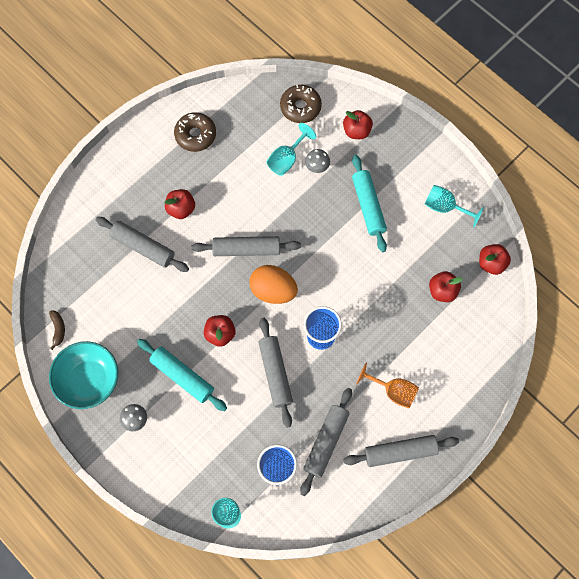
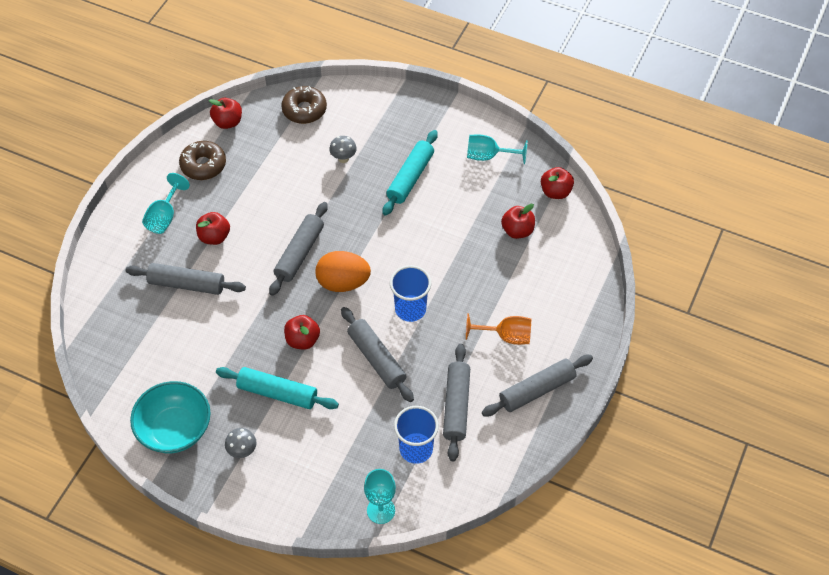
camera: 20 degrees left, 15 degrees down
brown banana [49,310,65,350] -> none
grey rolling pin [192,236,301,256] -> grey rolling pin turned 45 degrees counterclockwise [269,202,328,296]
turquoise goblet [266,123,316,176] -> turquoise goblet moved to [142,173,190,234]
red apple [343,110,373,139] -> red apple moved to [209,98,242,129]
turquoise rolling pin [352,155,387,252] -> turquoise rolling pin turned 60 degrees clockwise [383,130,438,216]

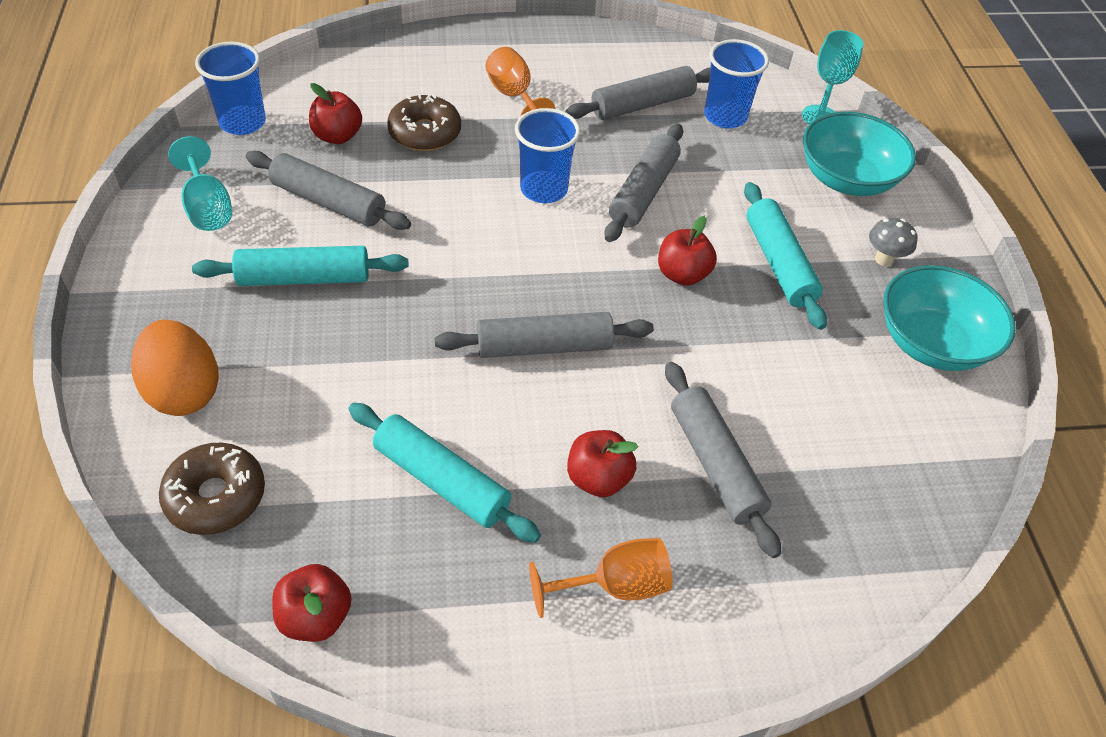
camera: 125 degrees left, 5 degrees down
turquoise goblet [142,173,190,234] -> orange goblet [529,538,673,618]
brown donut [179,141,226,180] -> brown donut moved to [387,94,461,151]
orange egg [316,251,371,292] -> orange egg moved to [131,320,219,416]
grey mushroom [329,136,357,163] -> none
grey rolling pin [482,355,593,417] -> grey rolling pin moved to [246,151,411,230]
red apple [541,167,574,199] -> blue cup [195,42,266,135]
none -> turquoise rolling pin [349,403,541,543]
none -> turquoise bowl [803,112,916,196]

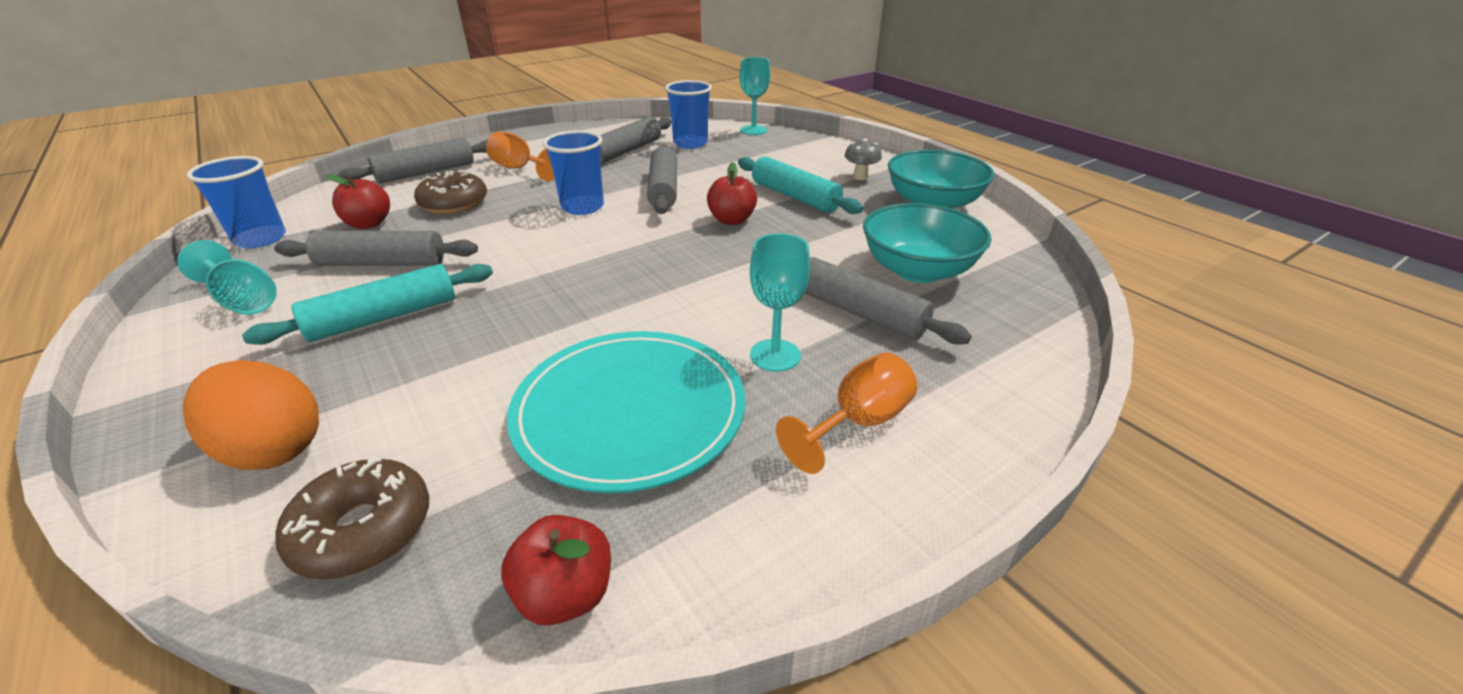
camera: 25 degrees left, 15 degrees down
turquoise rolling pin [349,403,541,543] -> turquoise plate [507,331,745,493]
grey rolling pin [435,312,654,358] -> grey rolling pin moved to [337,138,487,184]
red apple [567,430,638,497] -> turquoise goblet [750,233,810,372]
turquoise bowl [803,112,916,196] -> turquoise bowl moved to [863,203,991,283]

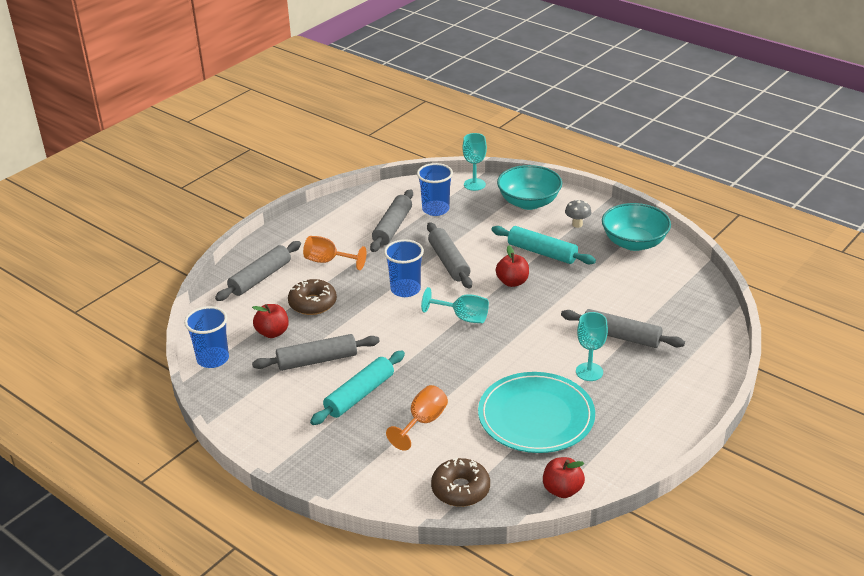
camera: 15 degrees left, 0 degrees up
turquoise goblet [177,240,277,315] -> turquoise goblet moved to [421,287,489,323]
orange egg [183,360,319,470] -> none
orange goblet [776,352,917,474] -> orange goblet moved to [386,385,448,451]
turquoise bowl [863,203,991,283] -> turquoise bowl moved to [497,165,562,210]

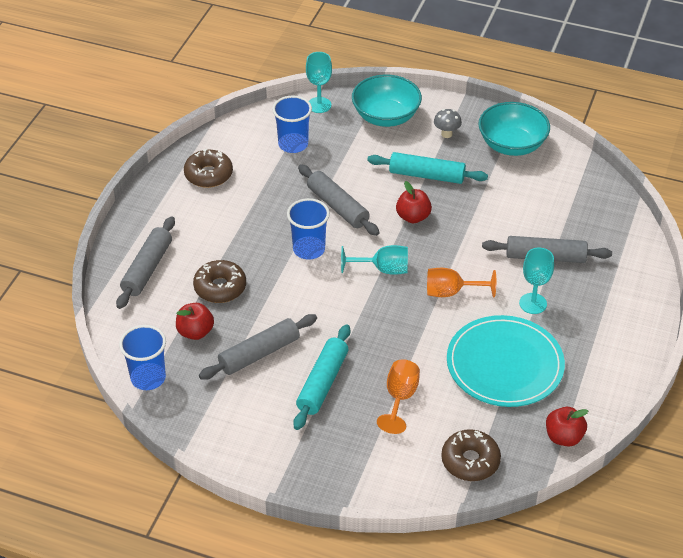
camera: 20 degrees left, 10 degrees up
orange goblet [303,236,367,270] -> orange goblet moved to [427,268,496,298]
grey rolling pin [370,189,413,252] -> none
none -> brown donut [184,149,233,188]

